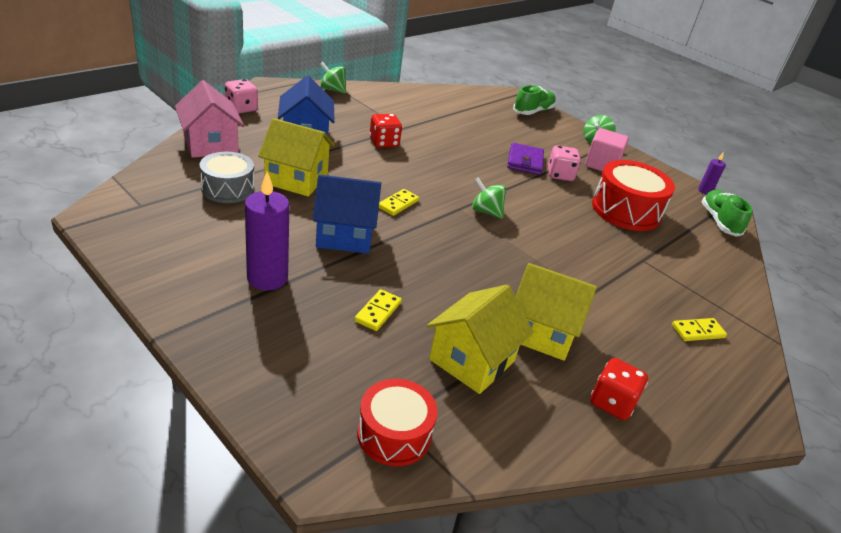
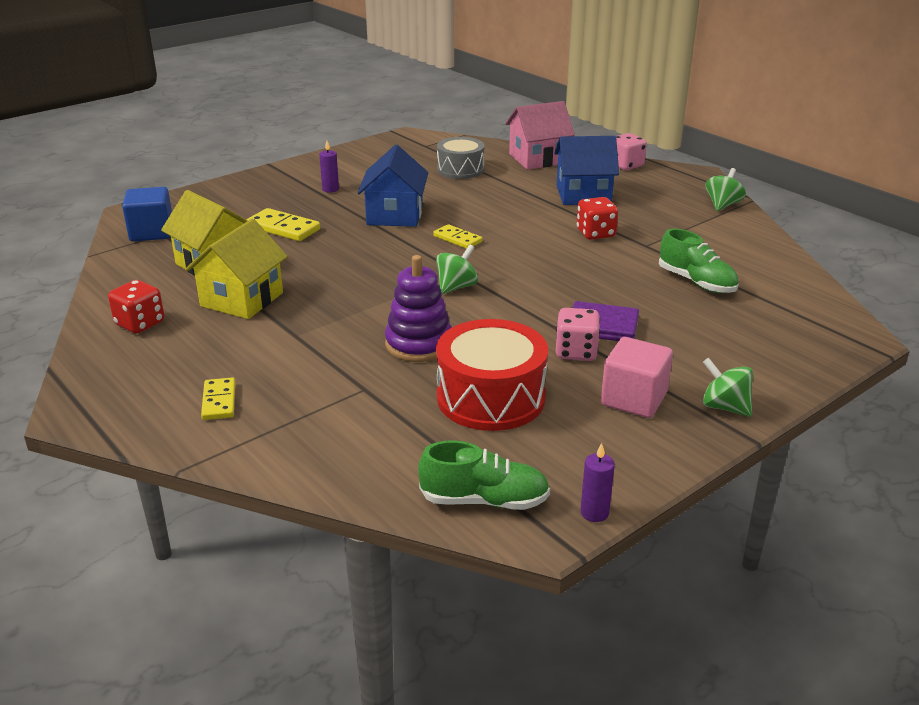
camera: 100 degrees right, 5 degrees down
purple candle [245,172,289,291] -> purple candle [319,141,339,192], size x0.51
yellow house [258,118,335,197] -> none
yellow domino [354,289,402,331] -> yellow domino [247,208,320,241], size x1.51
red drum [357,379,437,466] -> blue cube [122,187,172,241]
green shoe [513,85,556,115] -> green shoe moved to [659,229,739,293]
none -> purple stacking toy [385,255,452,362]

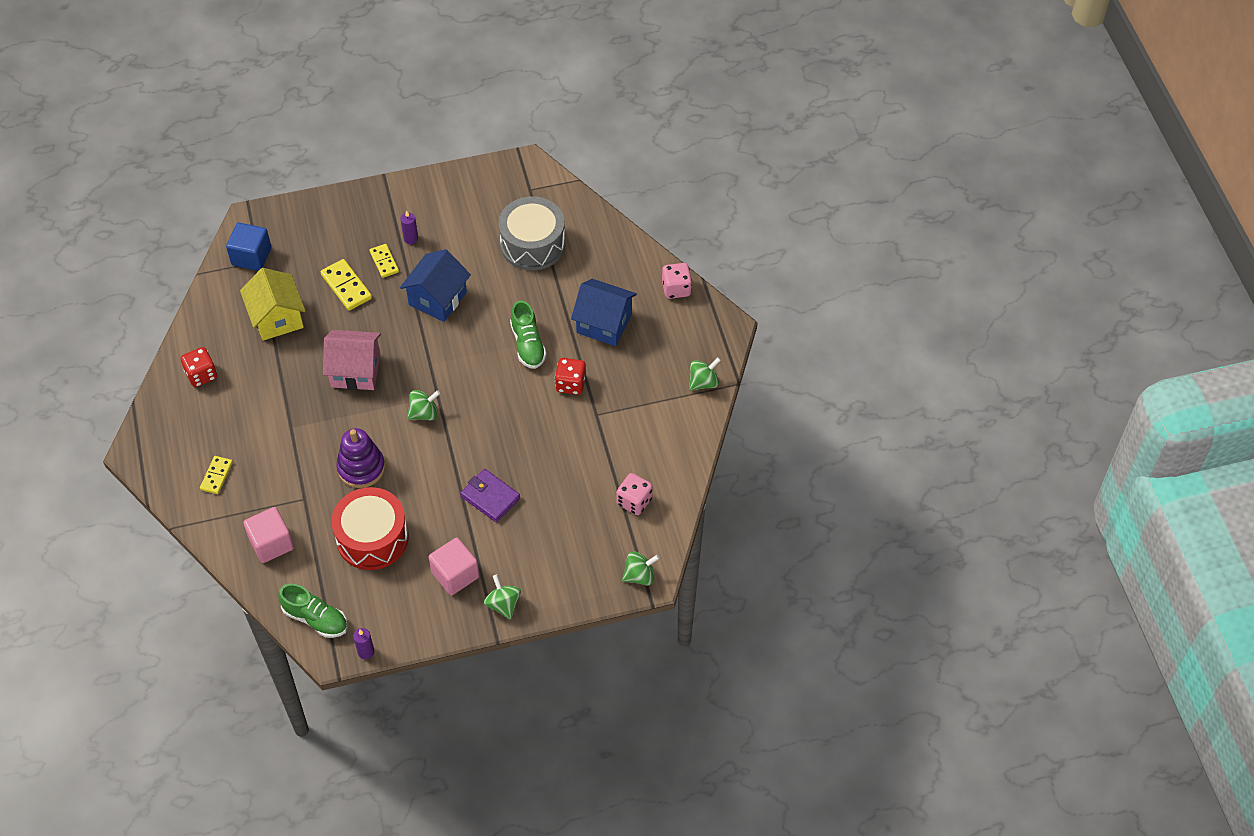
camera: 25 degrees right, 25 degrees up
yellow house [185,219,288,319] -> none
yellow domino [433,224,482,249] -> yellow domino moved to [370,244,399,278]
grey drum [437,137,485,179] -> grey drum [498,197,565,271], size x1.51
pink house [505,101,575,170] -> pink house moved to [323,330,381,390]
pink dice [556,308,600,361] -> pink dice moved to [616,473,653,515]
green shoe [659,229,739,293] -> green shoe moved to [510,301,547,369]
none -> pink cube [243,507,294,563]
none -> green spinning top [622,551,660,586]

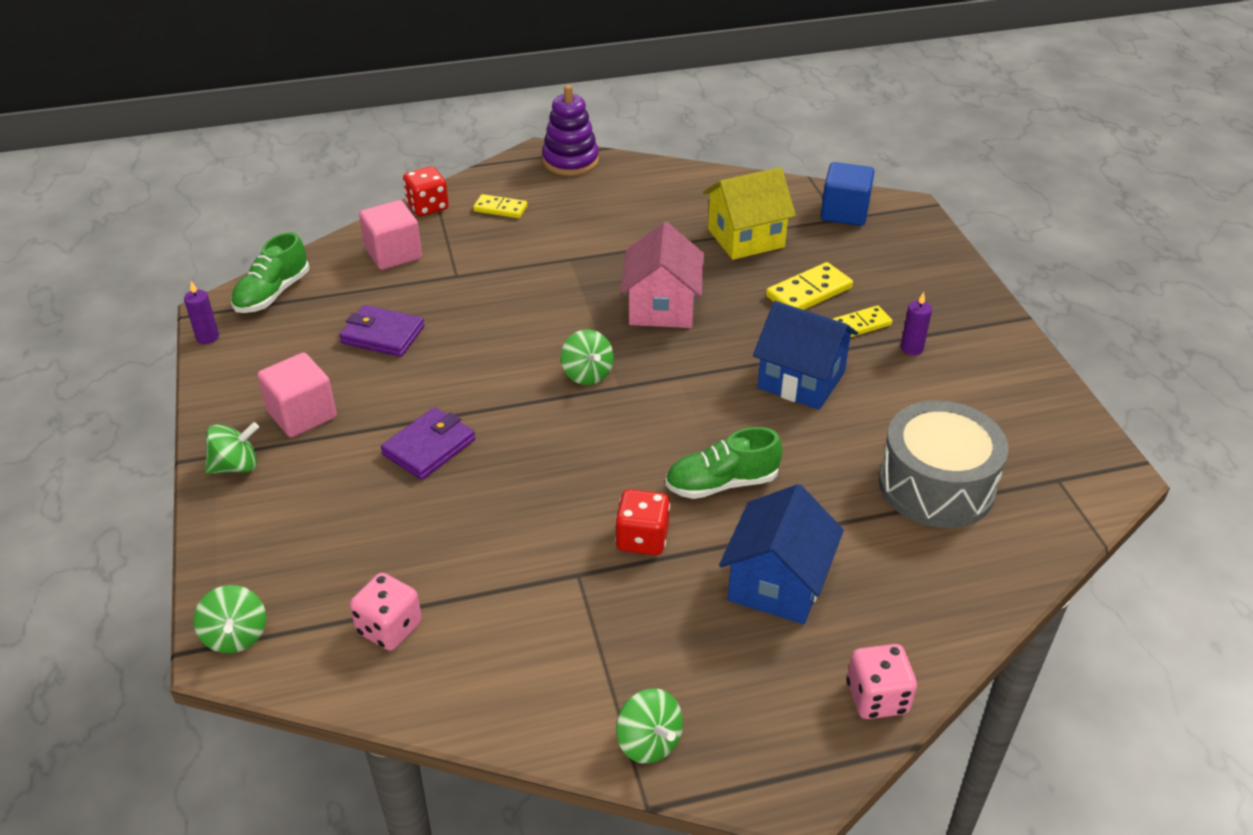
camera: 90 degrees right, 15 degrees down
red dice [181,347,217,387] -> red dice moved to [403,166,449,216]
red drum [331,487,408,570] -> purple wallet [339,305,424,357]
purple stacking toy [336,428,385,488] -> purple stacking toy moved to [542,85,599,176]

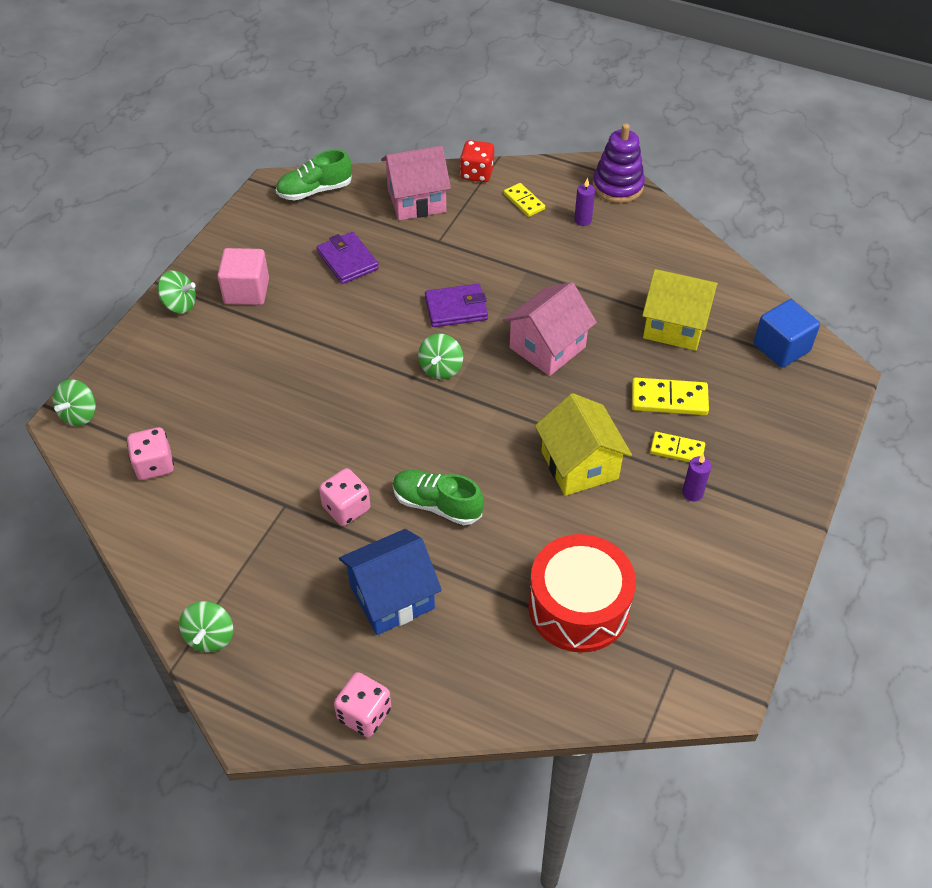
camera: 40 degrees right, 10 degrees up
purple candle [184,281,219,344] -> purple candle moved to [574,178,595,226]
pink cube [359,200,422,270] -> pink house [381,145,451,220]
purple wallet [381,407,475,480] -> purple wallet moved to [425,284,488,327]
red dice [615,489,670,555] -> pink dice [319,468,370,526]
blue house [753,301,858,410] -> yellow house [535,393,632,496]
grey drum [879,401,1008,528] -> red drum [528,534,636,653]

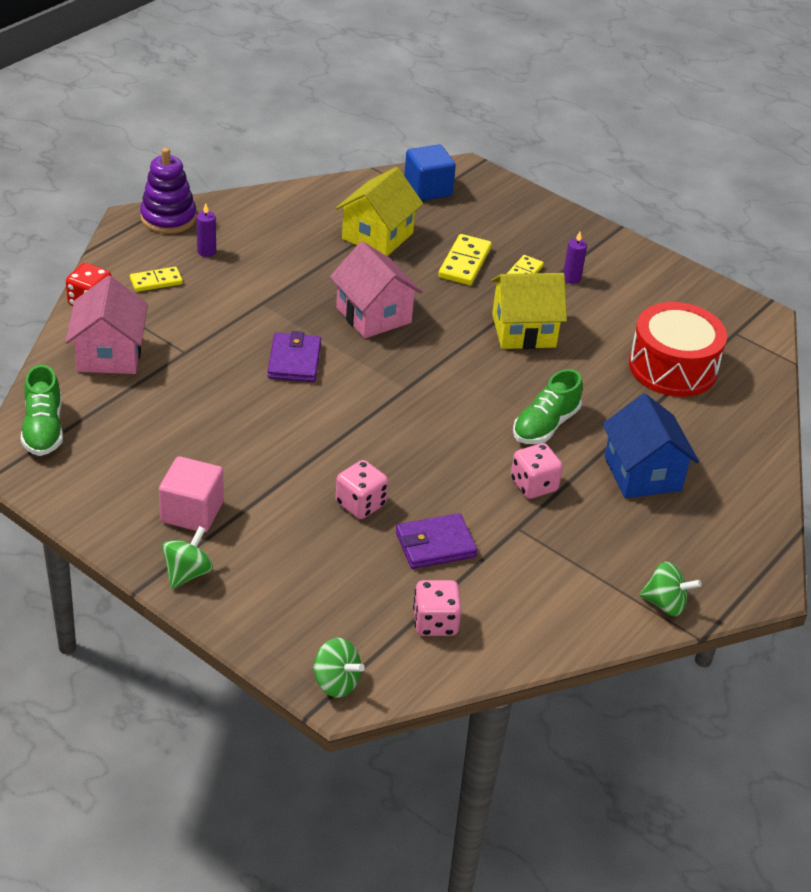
camera: 80 degrees left, 10 degrees down
purple wallet [317,232,379,284] -> purple wallet moved to [396,513,477,569]
pink dice [334,672,391,737] -> pink dice moved to [336,460,388,519]
green spinning top [418,334,463,379] -> none

